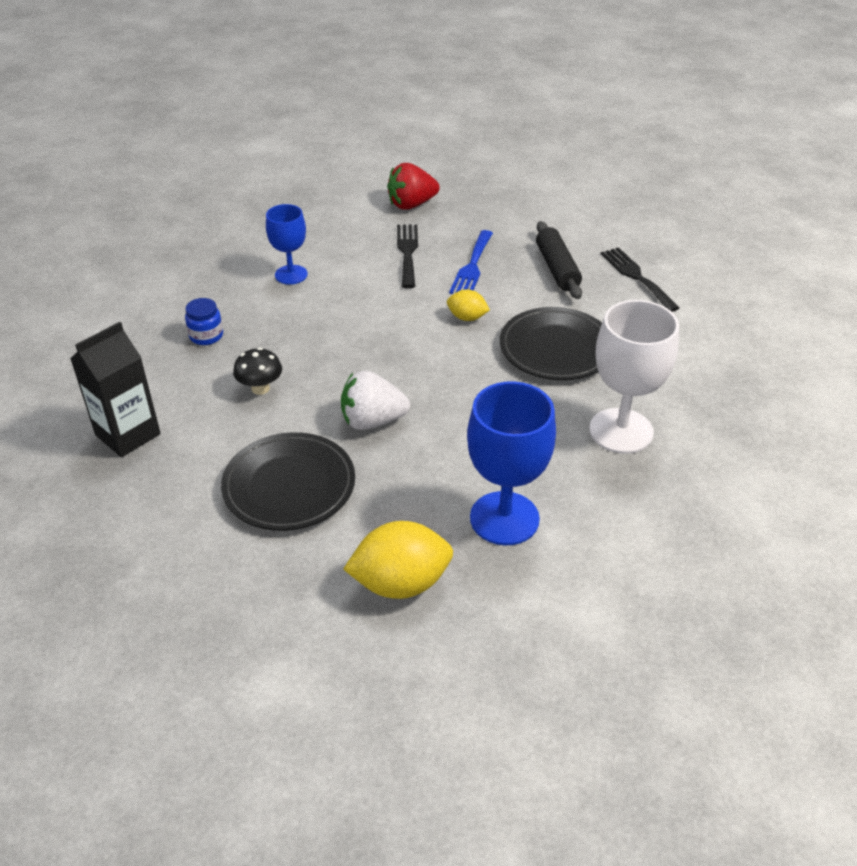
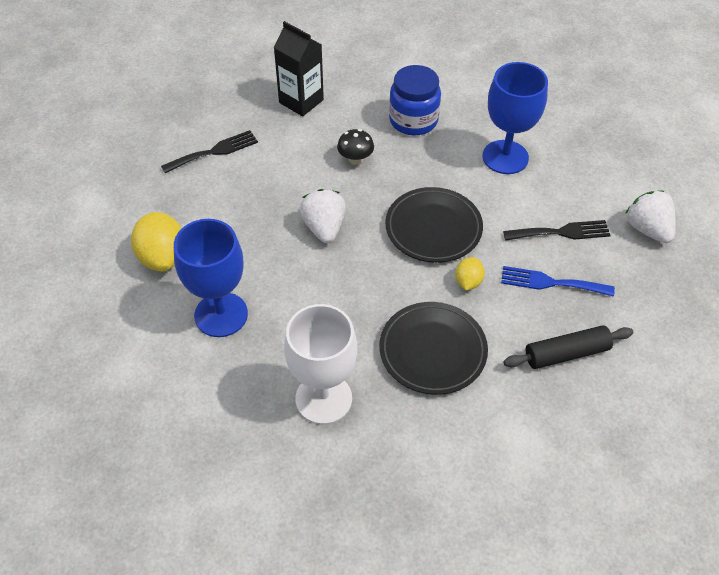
camera: 85 degrees right, 10 degrees up
blue jar [185,298,223,345] -> blue jar [389,65,441,136], size x1.86
black plate [221,432,355,531] -> black plate moved to [385,187,483,263]
blue goblet [266,204,308,285] -> blue goblet [483,62,548,174], size x1.63
red strawberry [387,163,440,210] -> white strawberry [625,190,676,243]
black fork [601,247,679,312] -> black fork moved to [161,130,258,173]

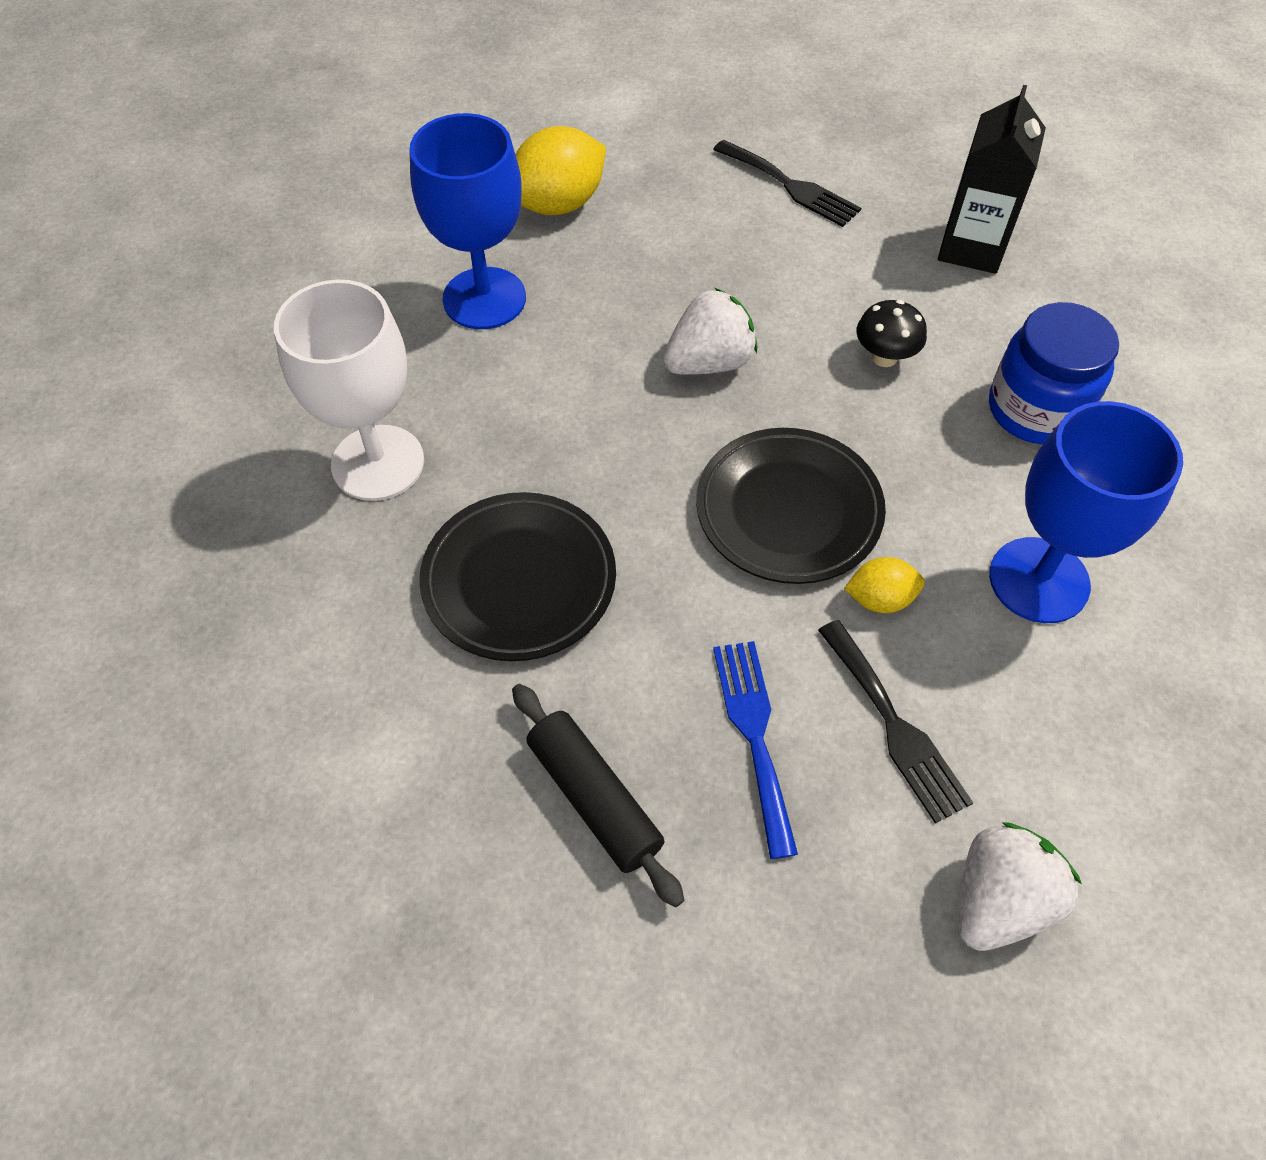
camera: 70 degrees right, 5 degrees up
yellow lemon [455,257,485,290] -> yellow lemon moved to [844,557,925,613]

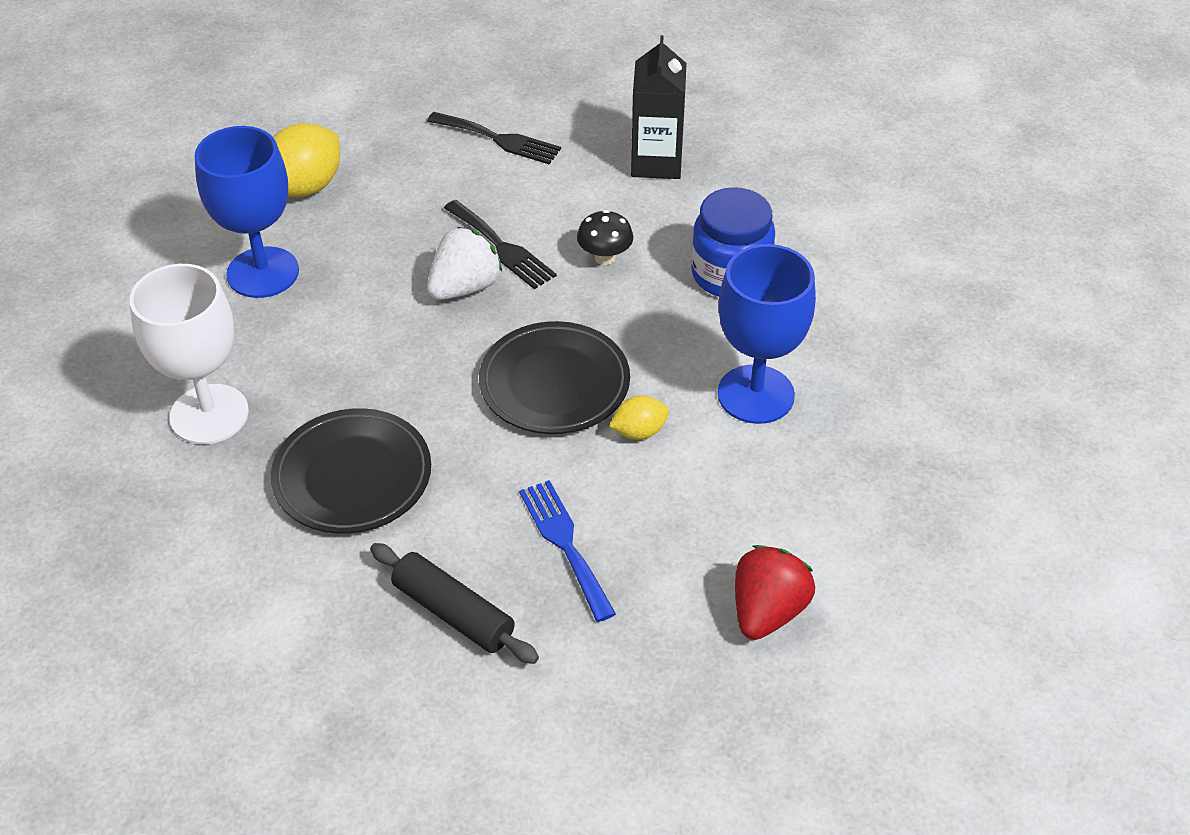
camera: 15 degrees left, 10 degrees down
black fork [818,620,974,823] -> black fork moved to [444,200,557,289]
white strawberry [958,822,1082,951] -> red strawberry [735,545,815,640]

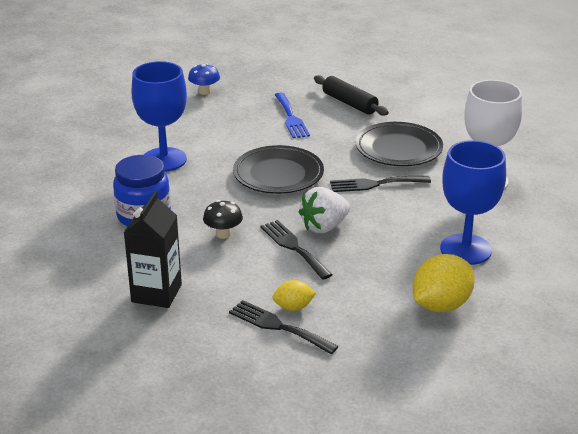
camera: 170 degrees left, 15 degrees down
yellow lemon [609,395,669,440] -> yellow lemon moved to [272,280,316,311]
red strawberry [735,545,815,640] -> blue mushroom [188,63,220,95]
none -> black fork [330,176,431,192]

